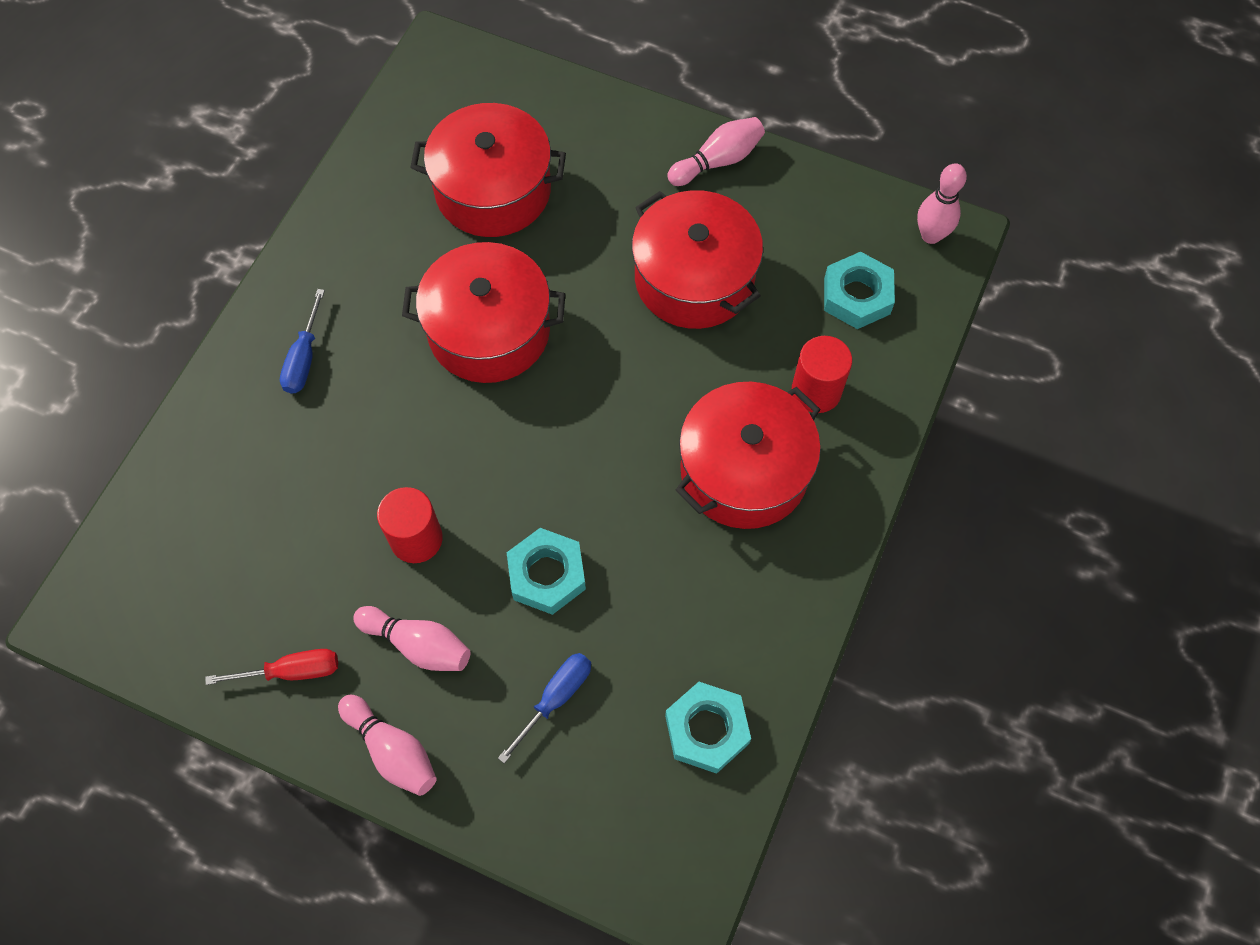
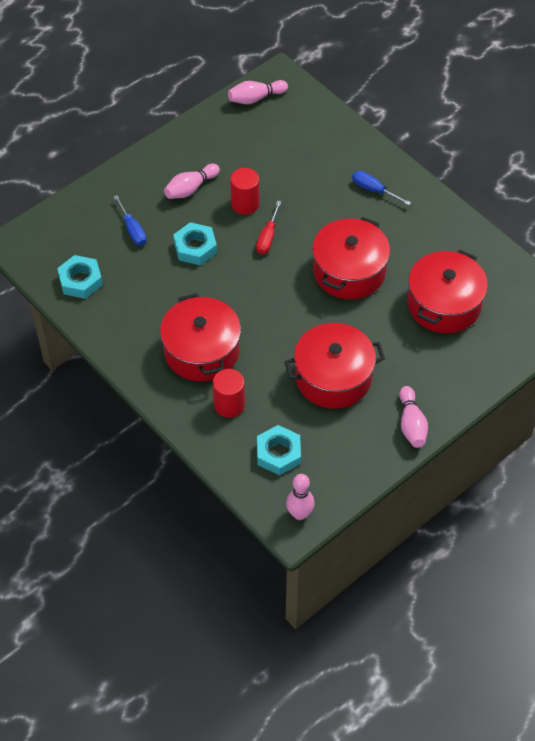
camera: 115 degrees right, 10 degrees down
red screwdriver [205,649,338,685] -> red screwdriver moved to [256,201,282,254]
pink bowling pin [338,695,437,796] -> pink bowling pin moved to [228,80,288,104]

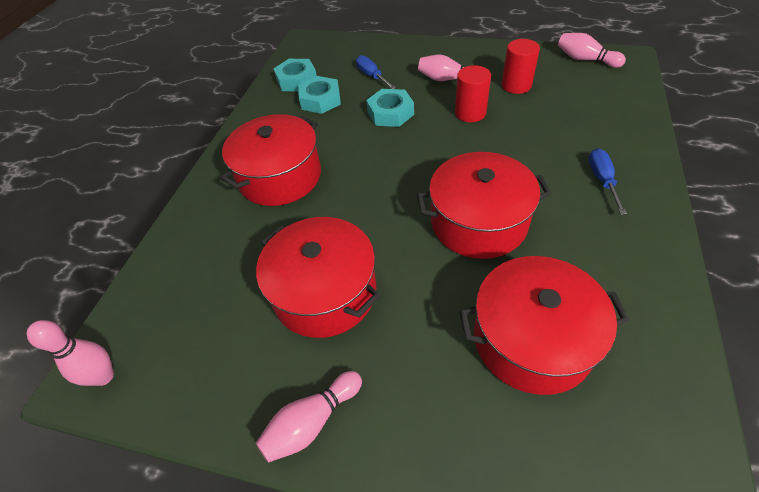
camera: 60 degrees right, 5 degrees down
blue screwdriver [114,195,147,246] -> blue screwdriver turned 120 degrees clockwise [356,55,396,89]
red cylinder [213,369,245,418] -> red cylinder moved to [502,39,540,94]
red screwdriver [256,201,282,254] -> none
turquoise nut [257,425,301,476] -> turquoise nut moved to [298,76,341,114]

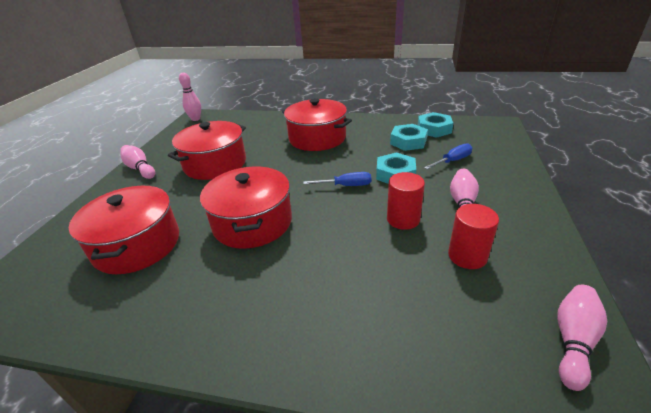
camera: 85 degrees right, 15 degrees down
blue screwdriver [589,148,627,215] -> blue screwdriver moved to [303,172,371,186]

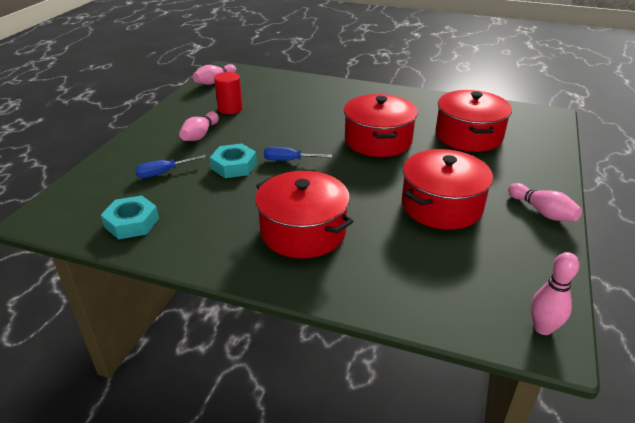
camera: 175 degrees left, 0 degrees up
red cylinder [387,172,425,230] -> none
turquoise nut [390,124,428,151] -> none

